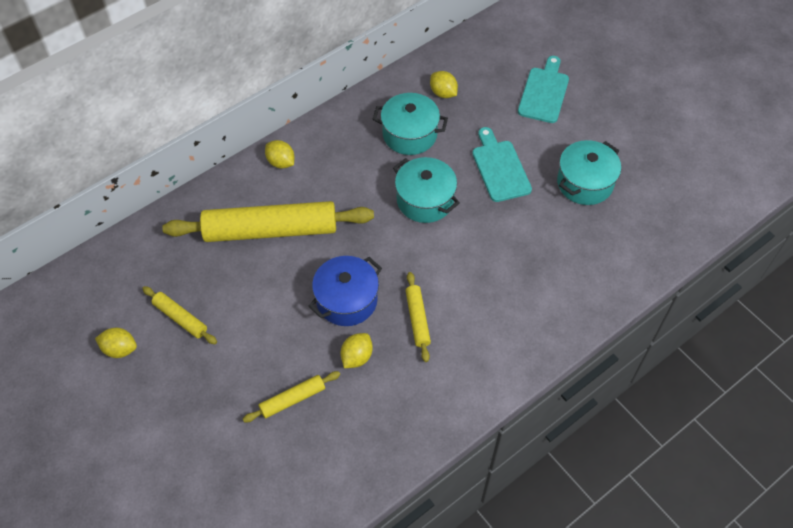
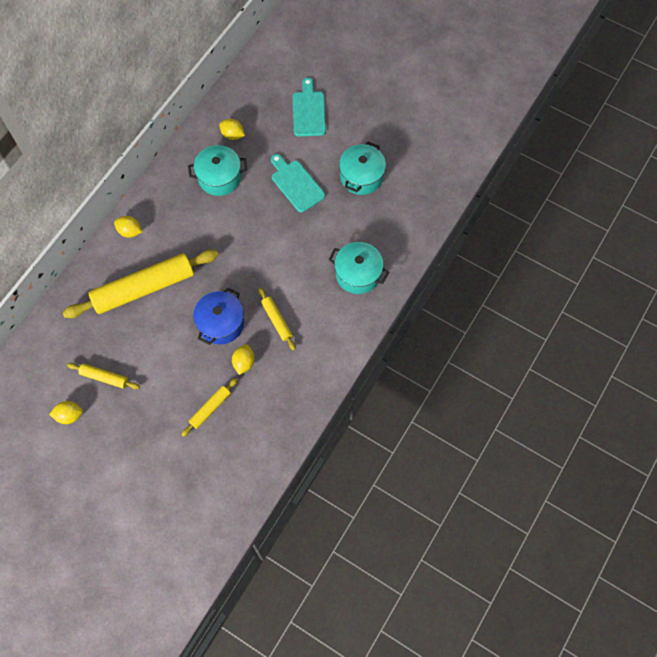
camera: 20 degrees left, 10 degrees up
turquoise pot [393,157,460,223] -> turquoise pot moved to [329,242,389,294]

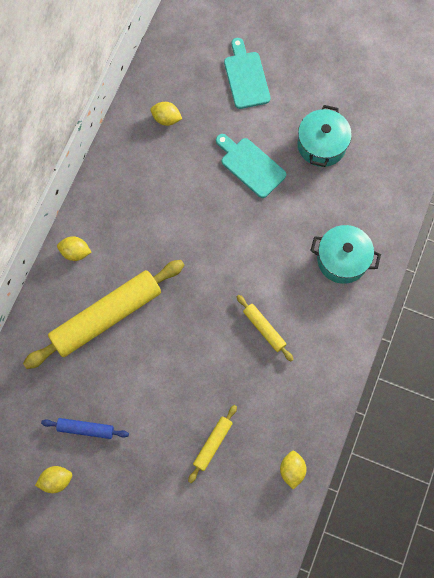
camera: 10 degrees left, 5 degrees up
yellow rolling pin [67,363,140,389] -> blue rolling pin [41,418,129,439]
turquoise pot [188,145,247,196] -> none
blue pot [193,287,244,345] -> none
yellow lemon [232,344,255,375] -> yellow lemon moved to [280,451,307,489]

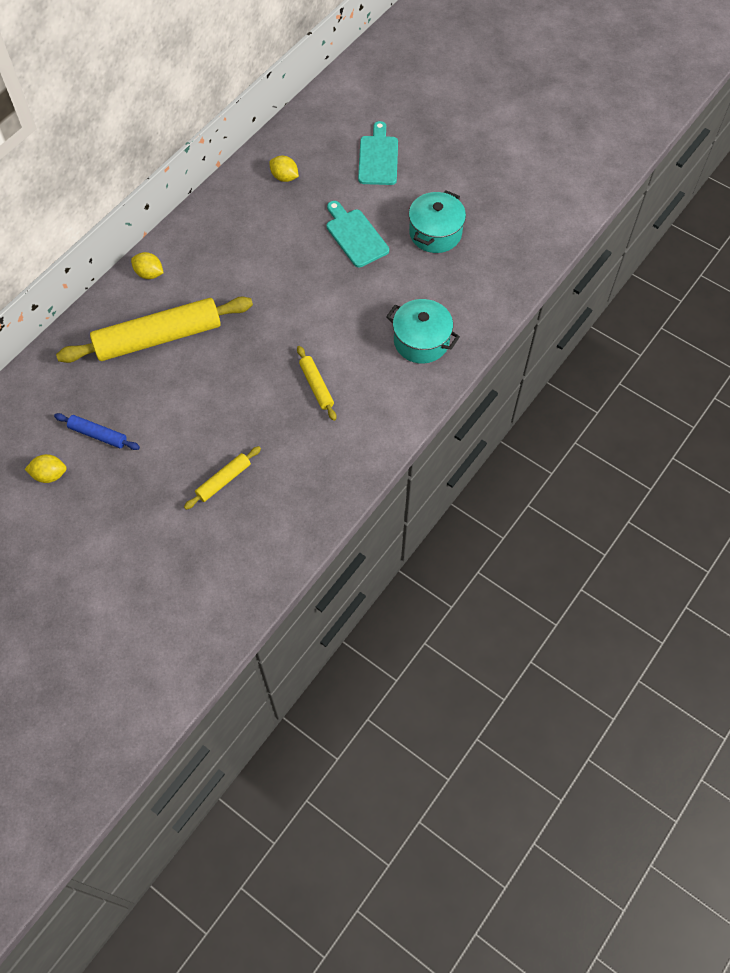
camera: 15 degrees right, 10 degrees down
yellow lemon [280,451,307,489] -> none

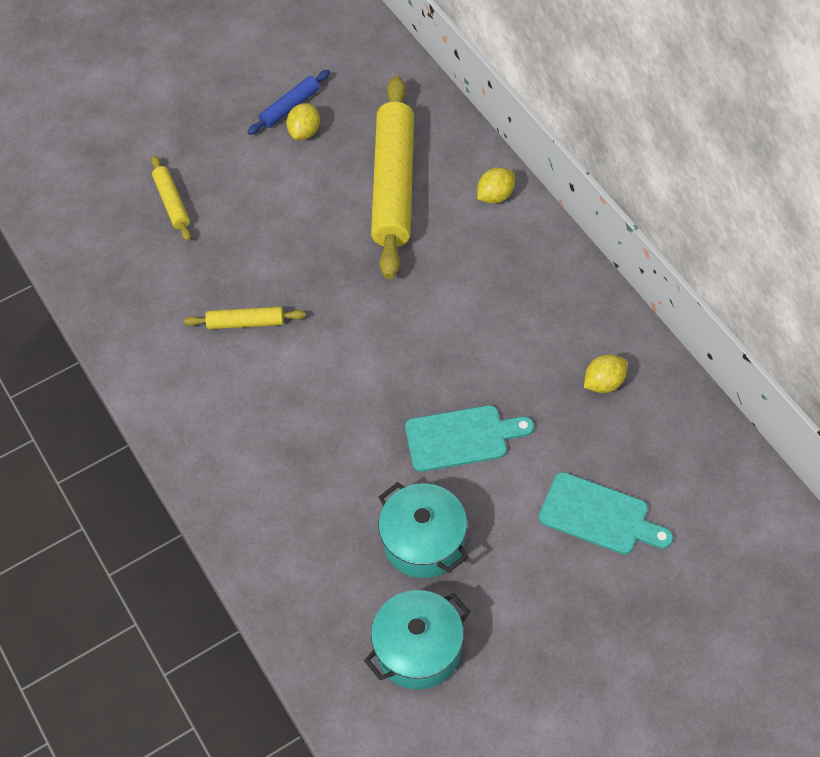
camera: 115 degrees right, 5 degrees down
yellow lemon [25,454,67,483] -> yellow lemon moved to [286,103,320,140]
turquoise pot [386,299,460,364] -> turquoise pot moved to [364,590,470,689]

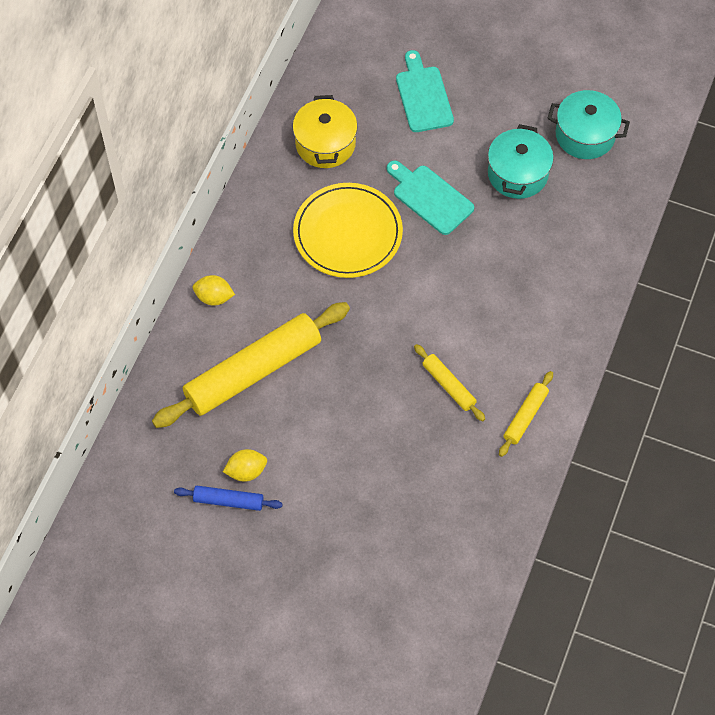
camera: 130 degrees left, 5 degrees up
yellow rolling pin [151,155,191,241] -> yellow rolling pin moved to [499,371,553,457]
yellow lemon [584,354,628,393] -> yellow pot [293,95,358,168]
none -> yellow plate [293,183,403,278]

